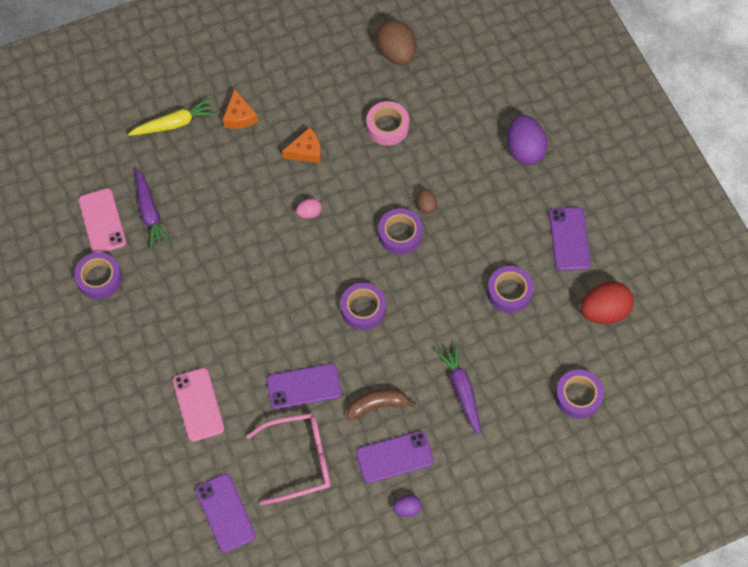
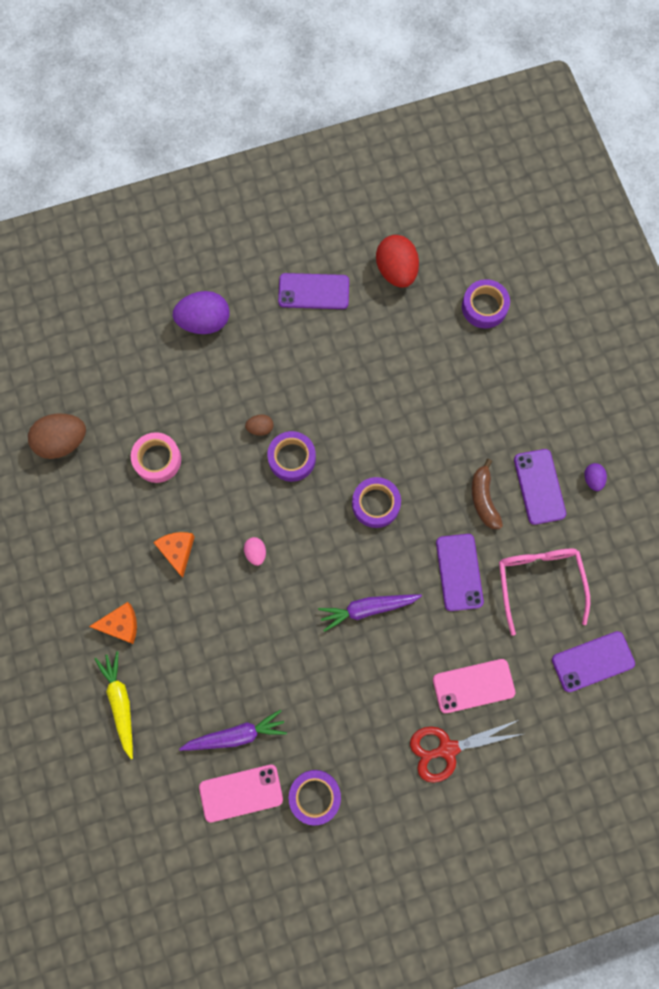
camera: 85 degrees left, 10 degrees up
purple carrot [436,344,481,435] -> purple carrot moved to [318,594,422,632]
purple tape [487,266,534,313] -> none
none -> red scissors [410,720,522,783]

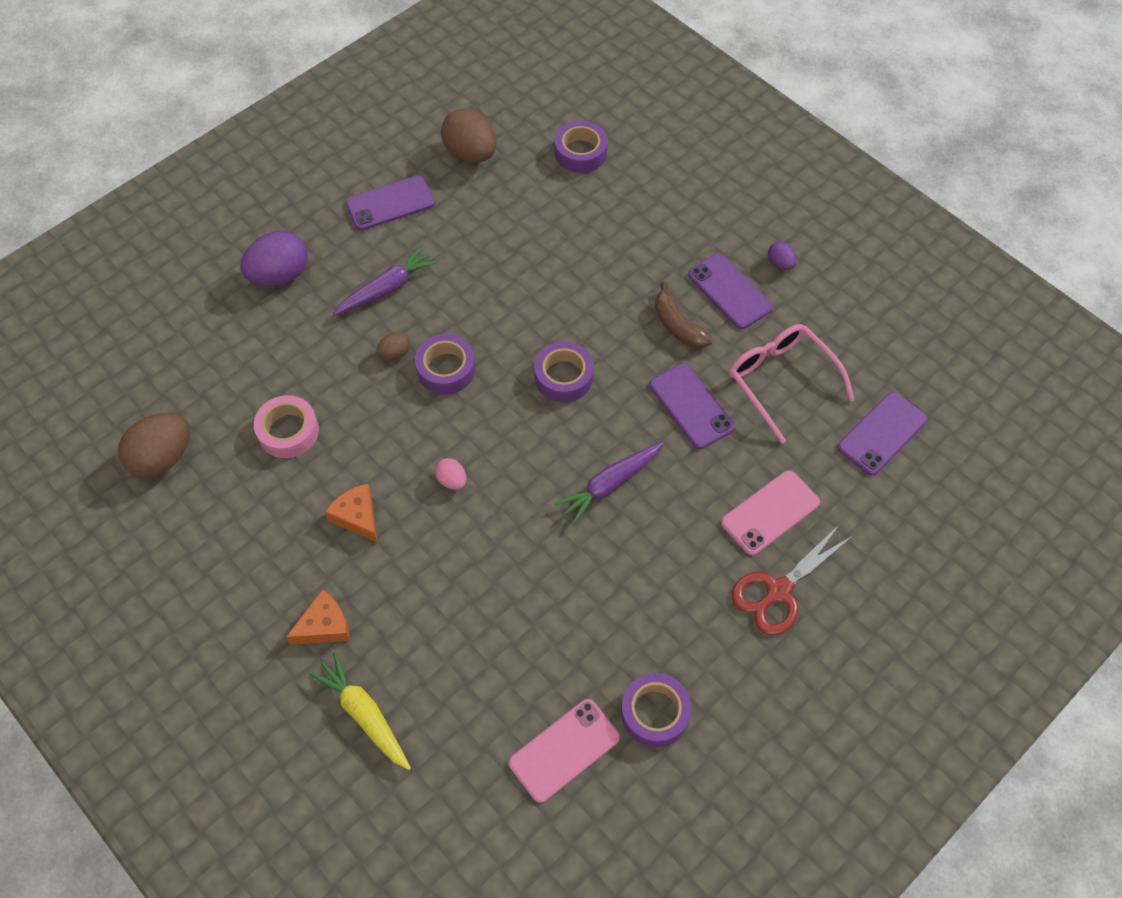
camera: 25 degrees left, 15 degrees down
purple carrot [179,709,287,751] -> purple carrot moved to [332,246,438,316]
red egg [376,235,419,288] -> brown egg [441,109,496,163]

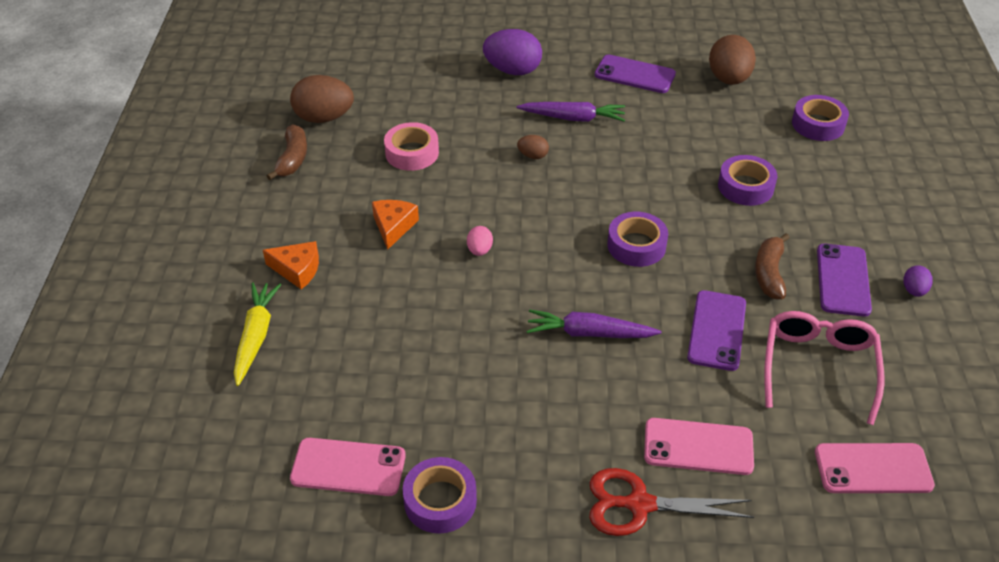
camera: 45 degrees right, 15 degrees down
purple tape [415,334,476,394] -> purple tape moved to [718,155,777,206]
purple phone [838,392,928,475] -> pink phone [815,443,935,493]
none -> brown banana [267,124,307,180]

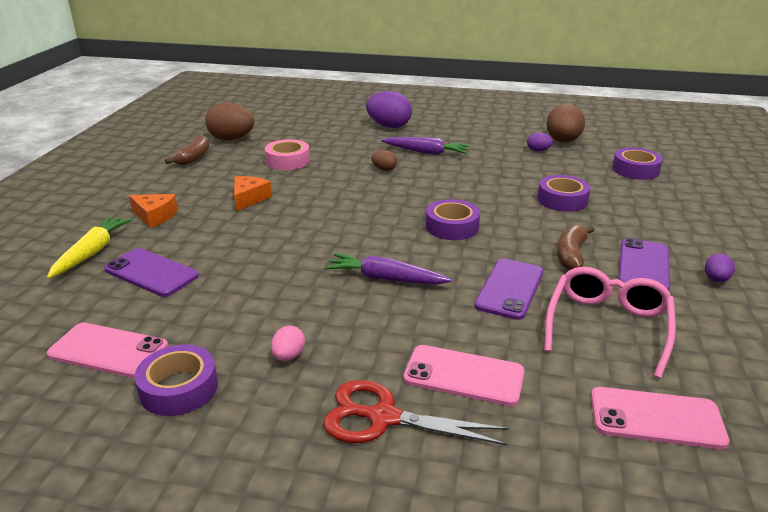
camera: 10 degrees right, 15 degrees down
pink egg [467,226,493,256] -> pink egg moved to [271,326,305,361]
purple phone [595,55,676,93] -> purple phone moved to [104,248,199,297]
none -> purple egg [527,132,553,151]

